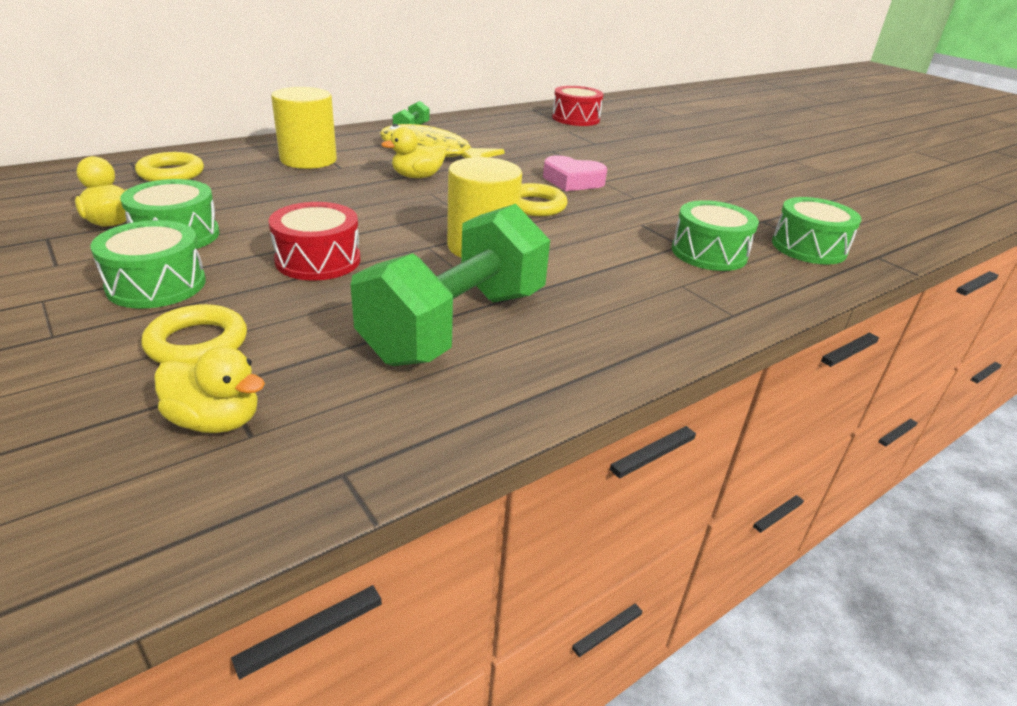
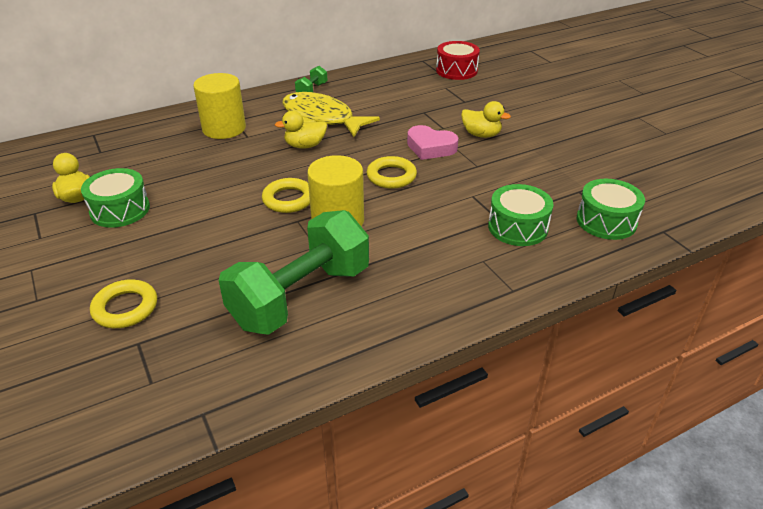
camera: 10 degrees right, 5 degrees up
green drum [91,220,206,308] -> none
yellow ring [135,152,204,181] -> yellow ring moved to [262,178,310,213]
yellow duck [154,346,265,433] -> yellow duck moved to [461,101,511,138]
red drum [269,202,361,281] -> none

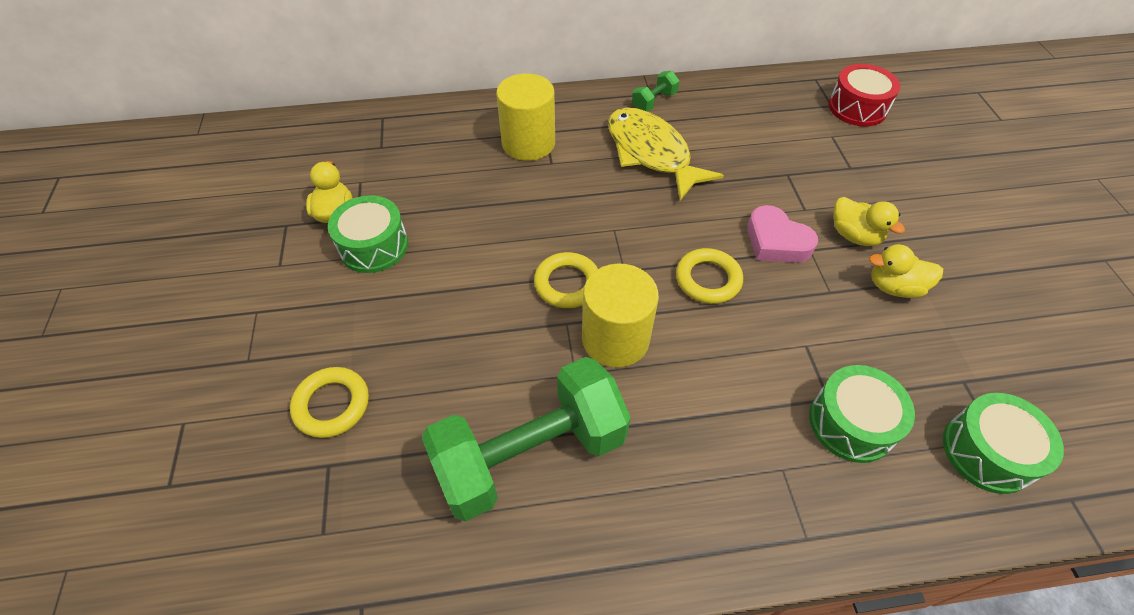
camera: 20 degrees right, 15 degrees up
yellow duck [275,111,327,149] -> yellow duck moved to [869,244,943,298]

